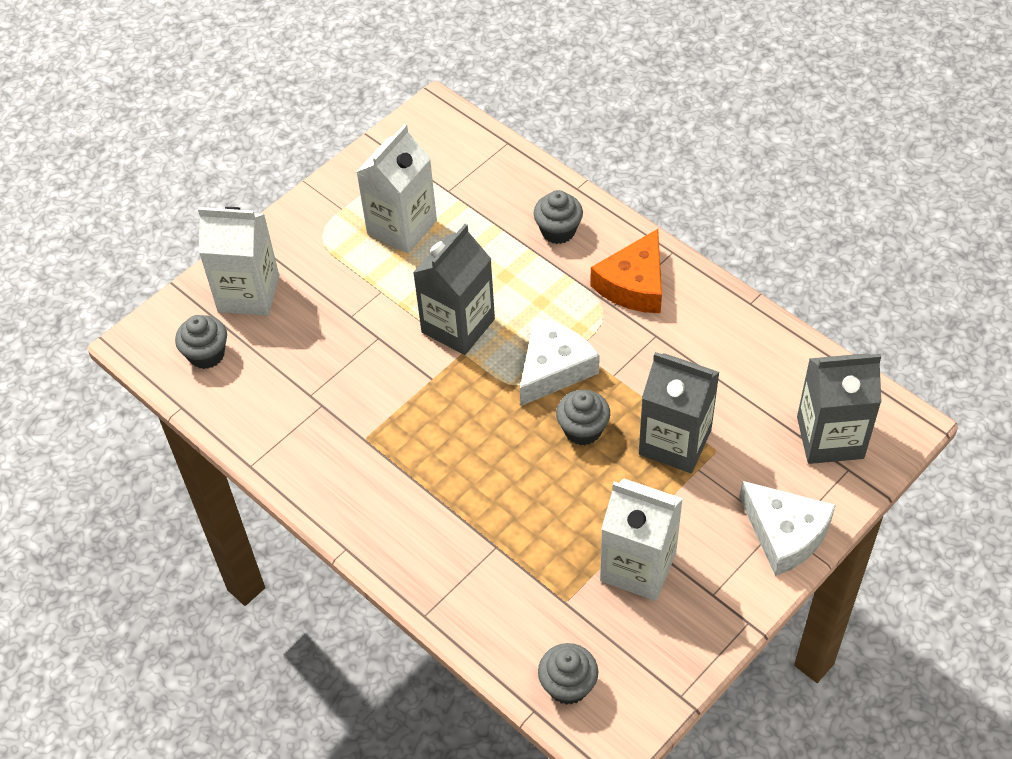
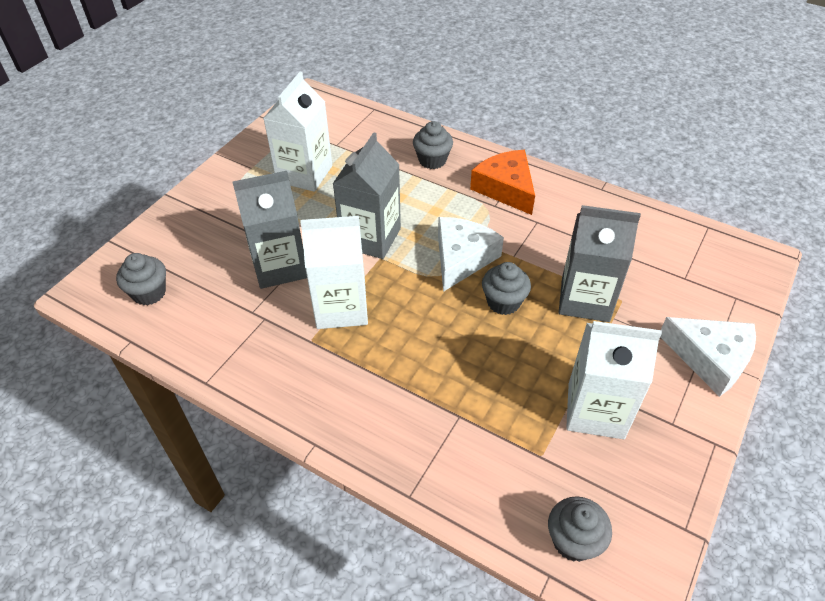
camera: 15 degrees left, 5 degrees down
white carton [198,207,279,316] -> white carton moved to [300,216,368,329]
orange cheese [590,229,662,313] -> orange cheese turned 135 degrees clockwise [470,150,535,215]
grey carton [797,353,882,464] -> grey carton moved to [232,171,307,289]

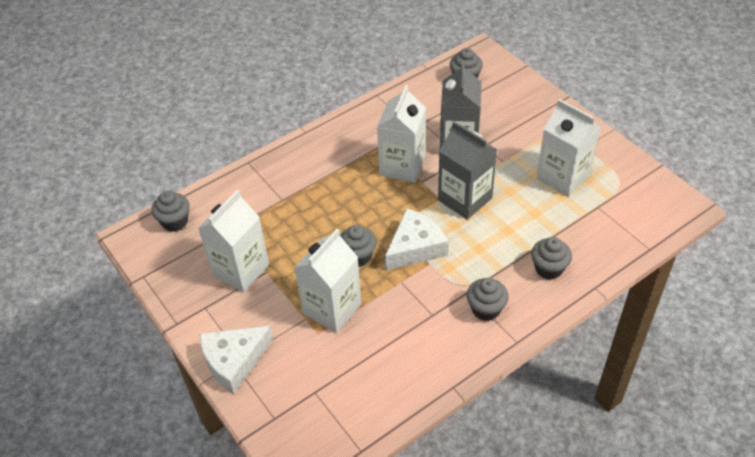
camera: 115 degrees right, 0 degrees up
white cheese [438,217,504,292] -> white cheese turned 90 degrees counterclockwise [385,209,449,271]
orange cheese [470,150,535,215] -> grey cupcake [467,278,508,321]
grey carton [559,205,641,322] -> white carton [294,229,362,333]

